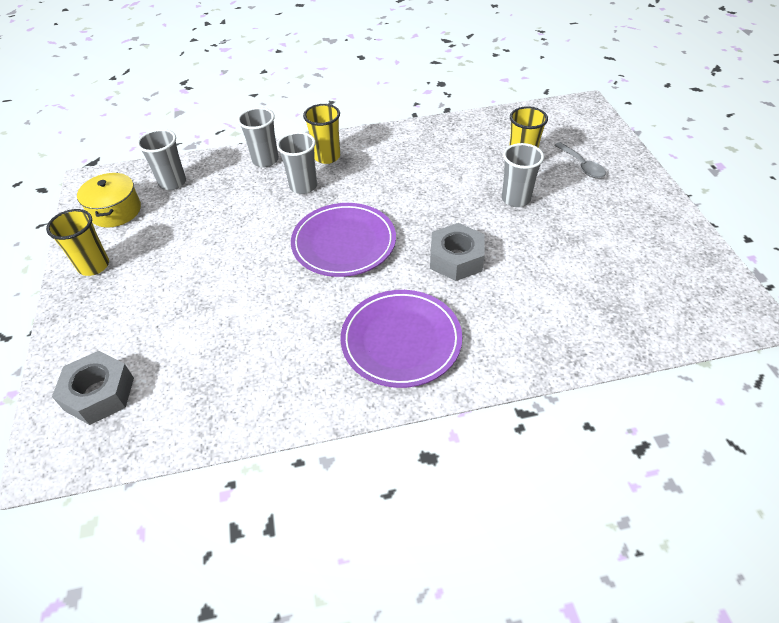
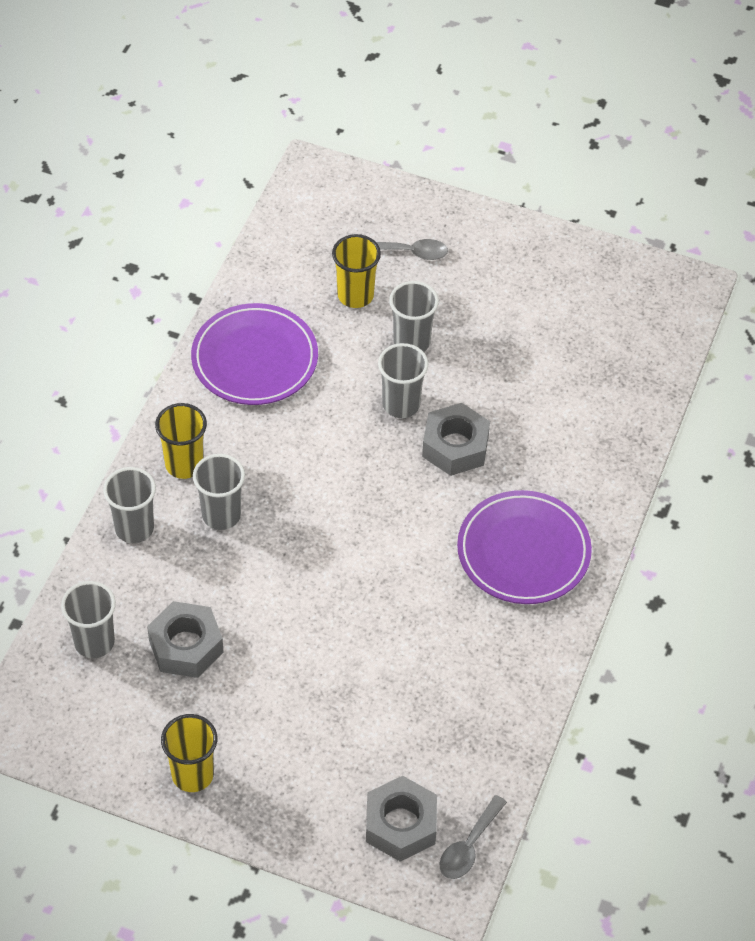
camera: 60 degrees left, 5 degrees up
yellow pot [77,173,141,228] -> none
purple plate [291,203,396,277] -> purple plate moved to [191,303,318,405]
none -> grey nut [147,601,224,678]
none -> grey cup [378,343,428,418]
none -> grey spoon [439,795,507,879]

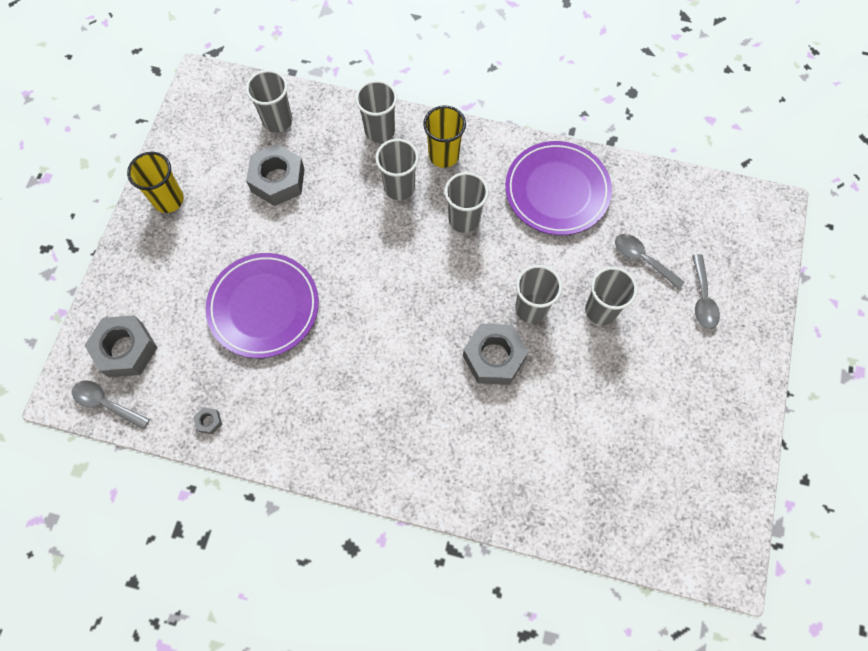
camera: 85 degrees right, 15 degrees up
yellow cup [332,234,381,308] -> grey spoon [615,234,685,290]
purple plate [457,490,592,604] -> purple plate moved to [206,253,319,358]
none -> grey nut [193,407,222,434]
none -> grey cup [445,172,489,233]

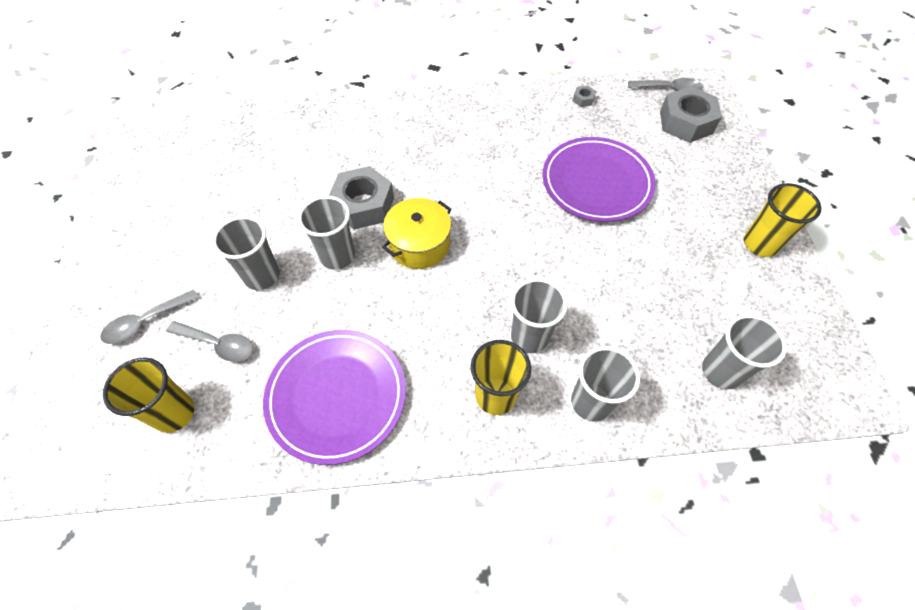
camera: 160 degrees right, 10 degrees down
grey nut [246,144,305,206] -> none
grey cup [445,172,489,233] -> none
grey spoon [692,254,720,329] -> grey spoon turned 105 degrees counterclockwise [100,289,198,344]
none -> yellow cup [103,358,194,433]
none -> yellow pot [382,198,452,269]

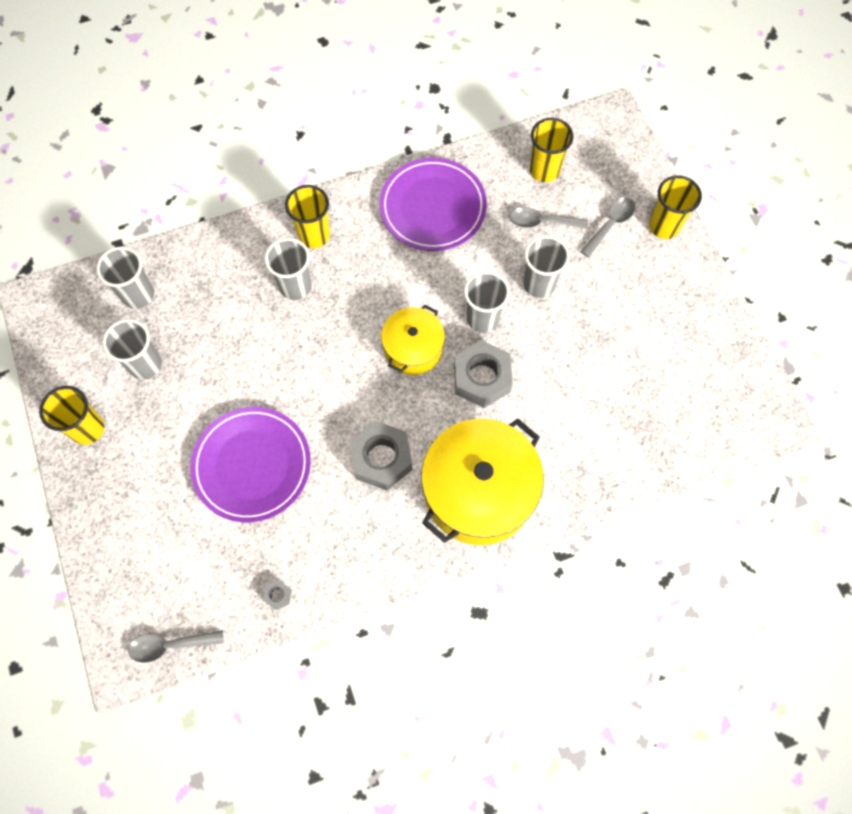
camera: 165 degrees right, 10 degrees up
grey cup [571,346,640,422] -> grey cup moved to [103,319,162,380]
grey nut [660,86,722,143] -> grey nut moved to [349,421,412,490]
none -> yellow pot [421,419,544,545]
none -> yellow cup [649,175,702,239]

